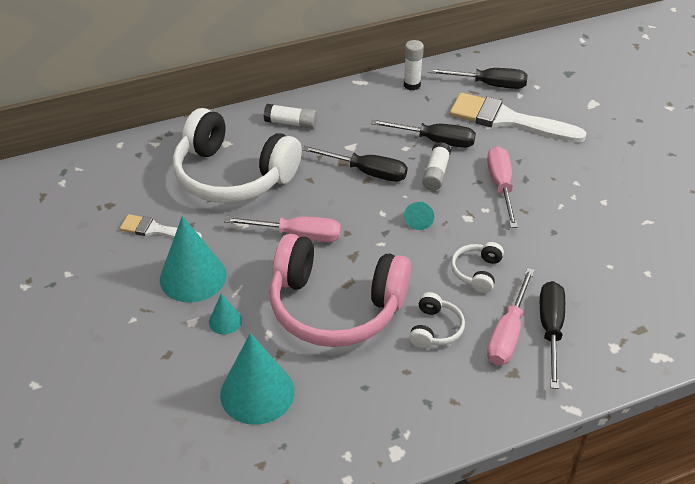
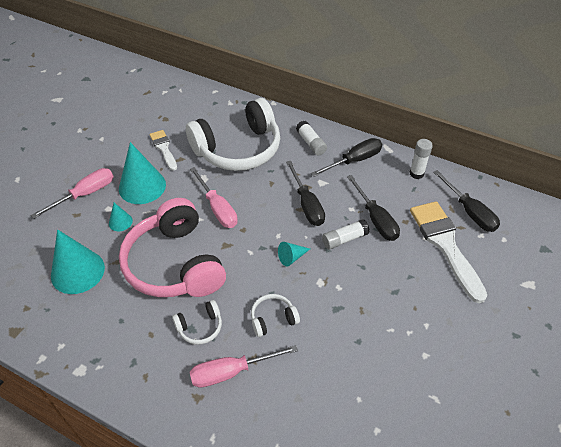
camera: 50 degrees right, 5 degrees up
white headphones [173,108,302,203] -> white headphones turned 105 degrees counterclockwise [186,98,280,171]
pink screwdriver [487,146,518,228] -> pink screwdriver moved to [31,168,113,219]
black screwdriver [540,281,565,389] -> black screwdriver moved to [311,138,382,177]

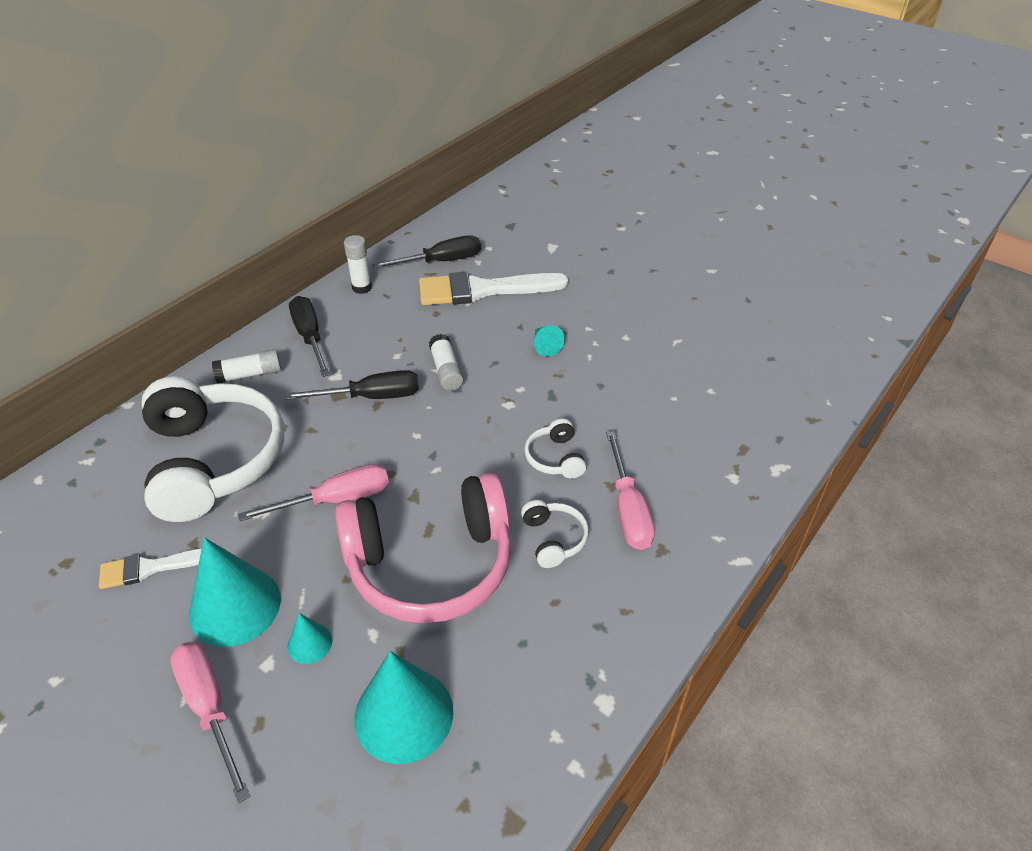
camera: 80 degrees left, 5 degrees down
turquoise cone [278,242,310,266] -> turquoise cone moved to [534,325,565,357]
black screwdriver [347,175,400,241] -> none

